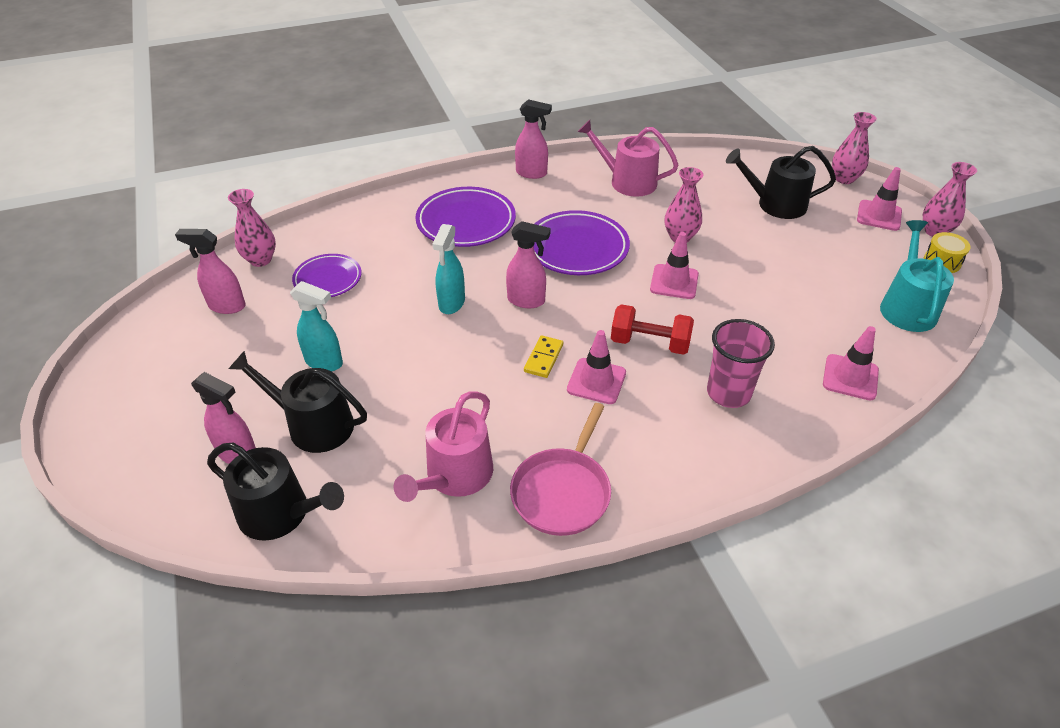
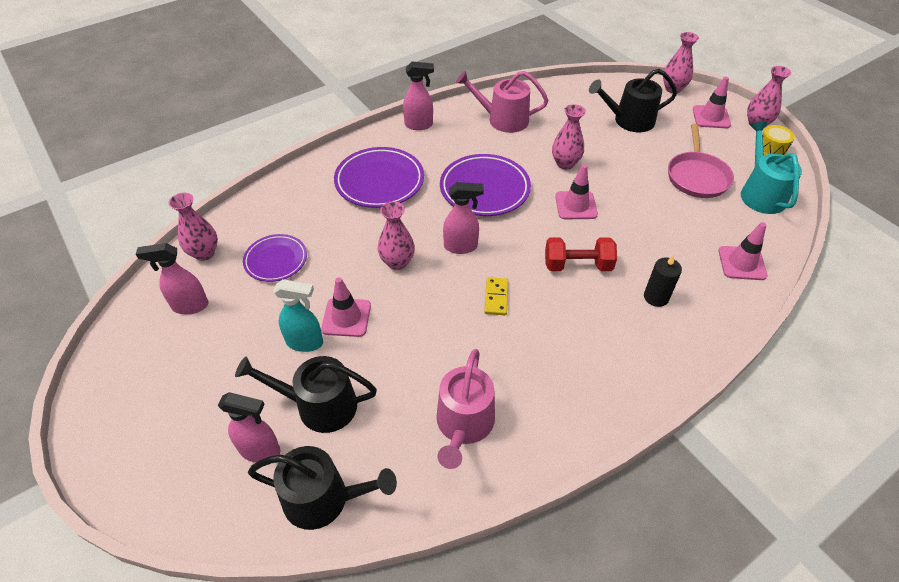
camera: 15 degrees left, 5 degrees up
turquoise spray bottle [432,224,465,314] -> pink vase [378,201,415,270]
pink pan [510,403,611,536] -> pink pan moved to [668,124,734,198]
pink traffic cone [567,330,626,404] -> pink traffic cone moved to [321,277,371,337]
pink cup [707,319,775,408] -> black candle [644,255,682,307]

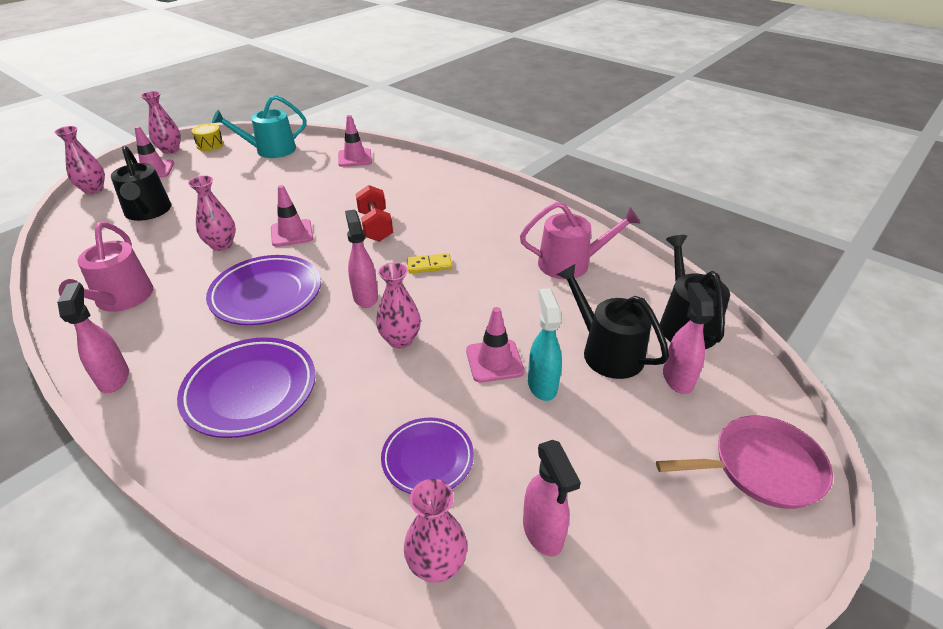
camera: 105 degrees left, 10 degrees down
black watering can [235,356,377,433] -> black watering can turned 150 degrees clockwise [556,264,669,379]
black candle [644,255,682,307] -> none
pink pan [668,124,734,198] -> pink pan moved to [656,415,833,509]

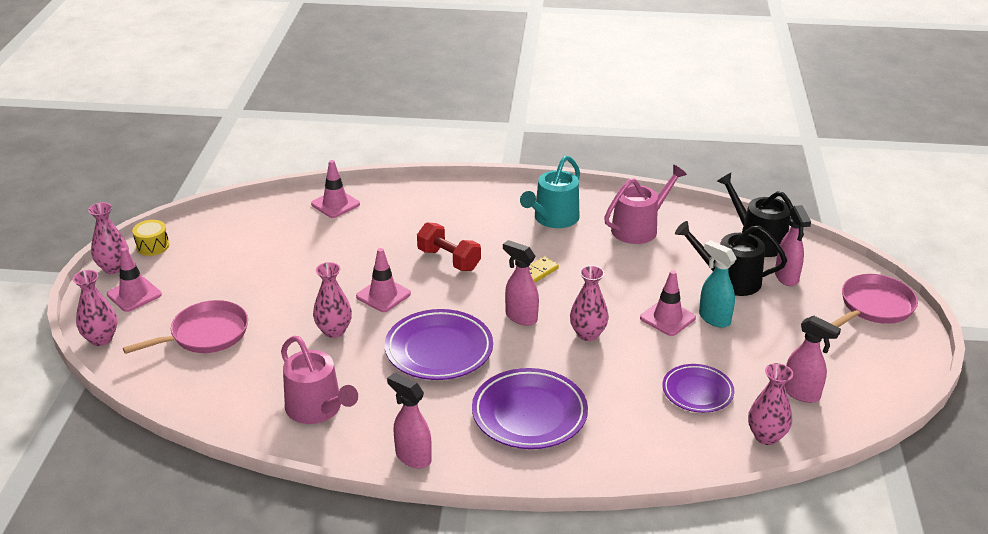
camera: 35 degrees left, 5 degrees down
black watering can [111,145,171,221] -> pink pan [123,300,248,354]
turquoise watering can [212,95,307,158] -> turquoise watering can moved to [520,156,580,228]
pink spray bottle [663,282,715,394] -> pink spray bottle turned 150 degrees counterclockwise [775,205,811,286]

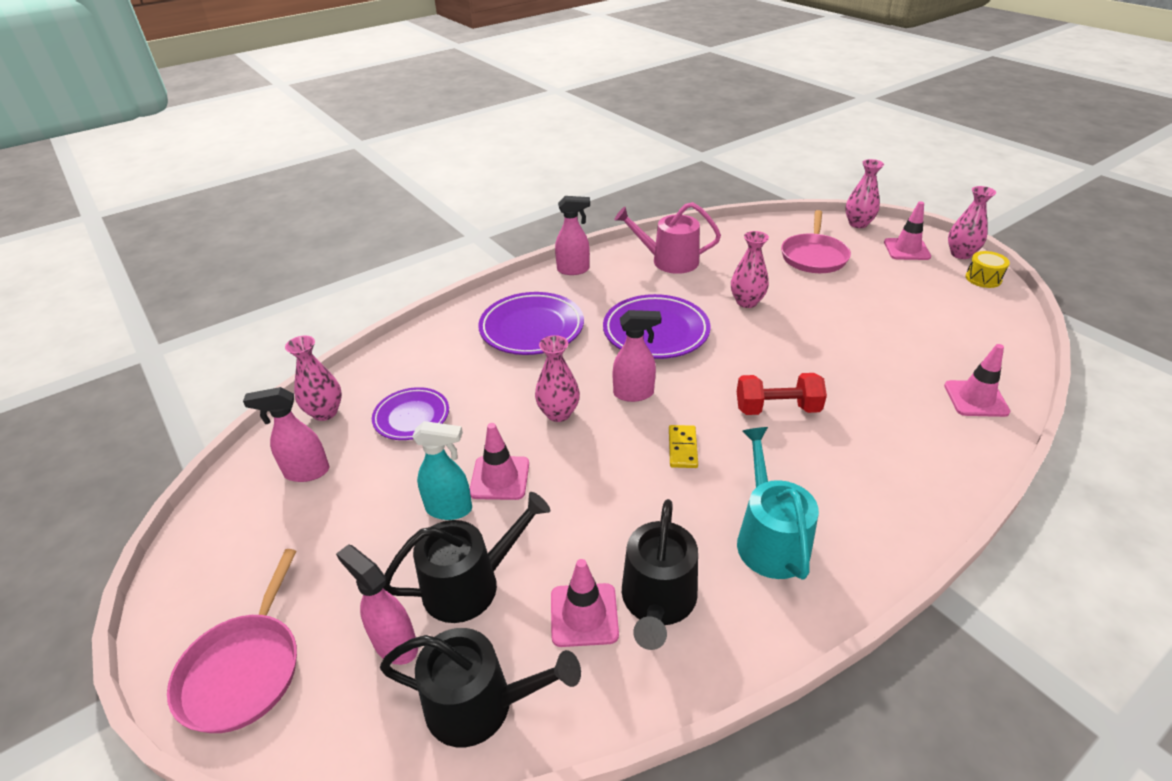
camera: 140 degrees right, 5 degrees up
pink traffic cone [356,248,411,312] -> pink traffic cone moved to [551,559,619,647]
pink watering can [604,165,687,244] -> black watering can [622,499,698,650]

